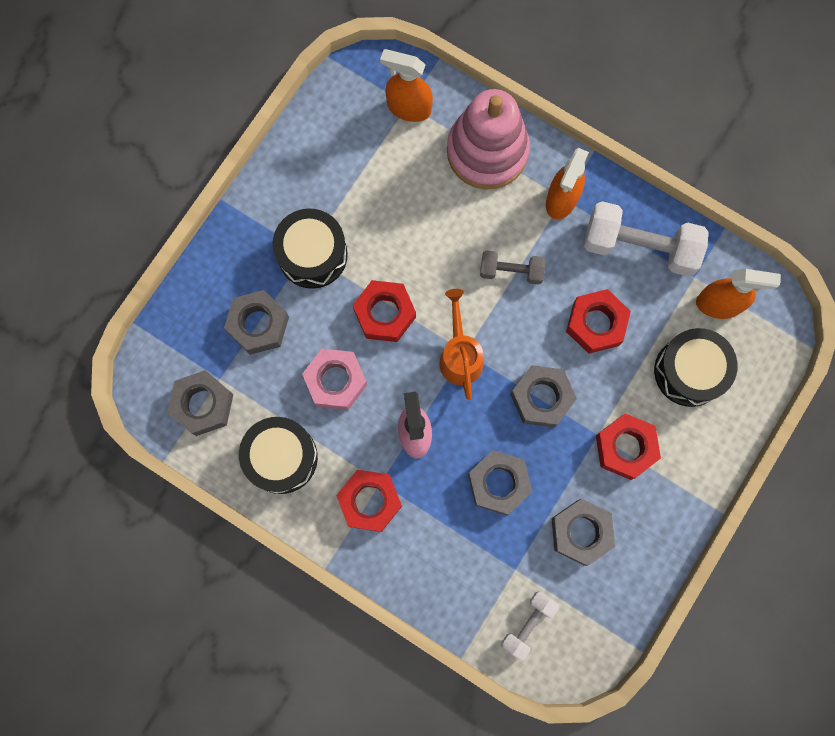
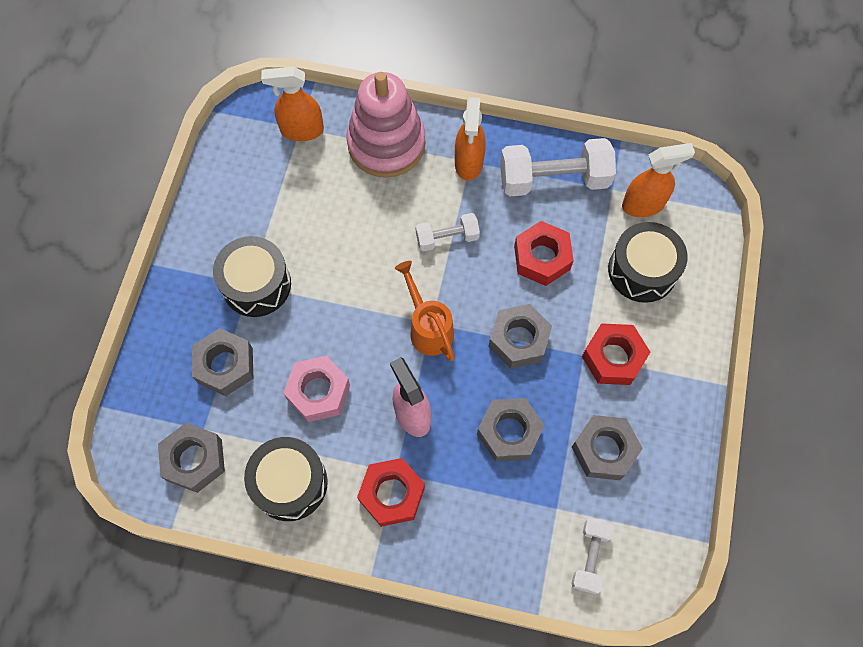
camera: 20 degrees left, 10 degrees down
red nut [353,280,416,342] -> none
grey dumbbell [480,250,546,285] -> white dumbbell [416,213,480,252]

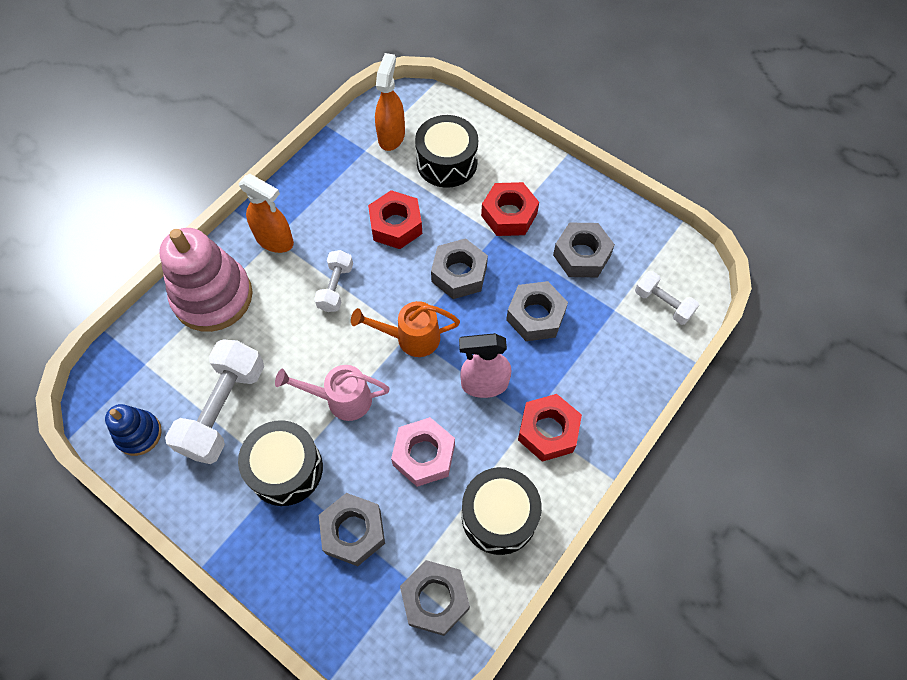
camera: 65 degrees left, 5 degrees down
orange spray bottle [261,67,324,141] -> none
white dumbbell [500,138,616,196] -> white dumbbell moved to [165,339,264,464]
none -> blue stacking toy [105,404,162,456]
none -> pink watering can [275,365,390,421]

